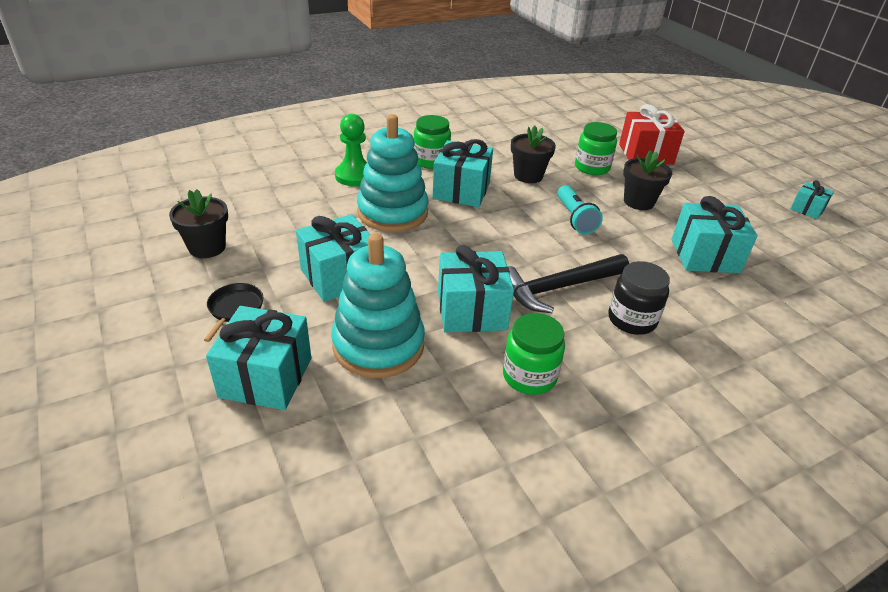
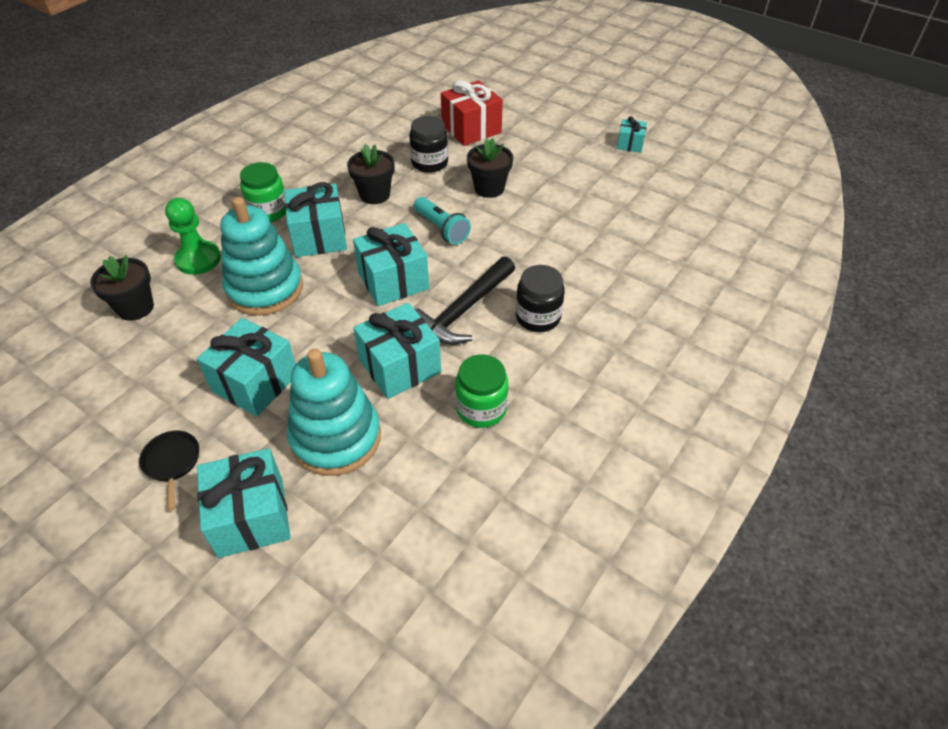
camera: 25 degrees left, 10 degrees up
black flower pot [169,189,228,258] -> black flower pot moved to [90,255,154,321]
green jar [575,122,617,175] -> black jar [409,116,448,173]
turquoise gift [672,196,758,273] -> turquoise gift moved to [353,223,429,306]

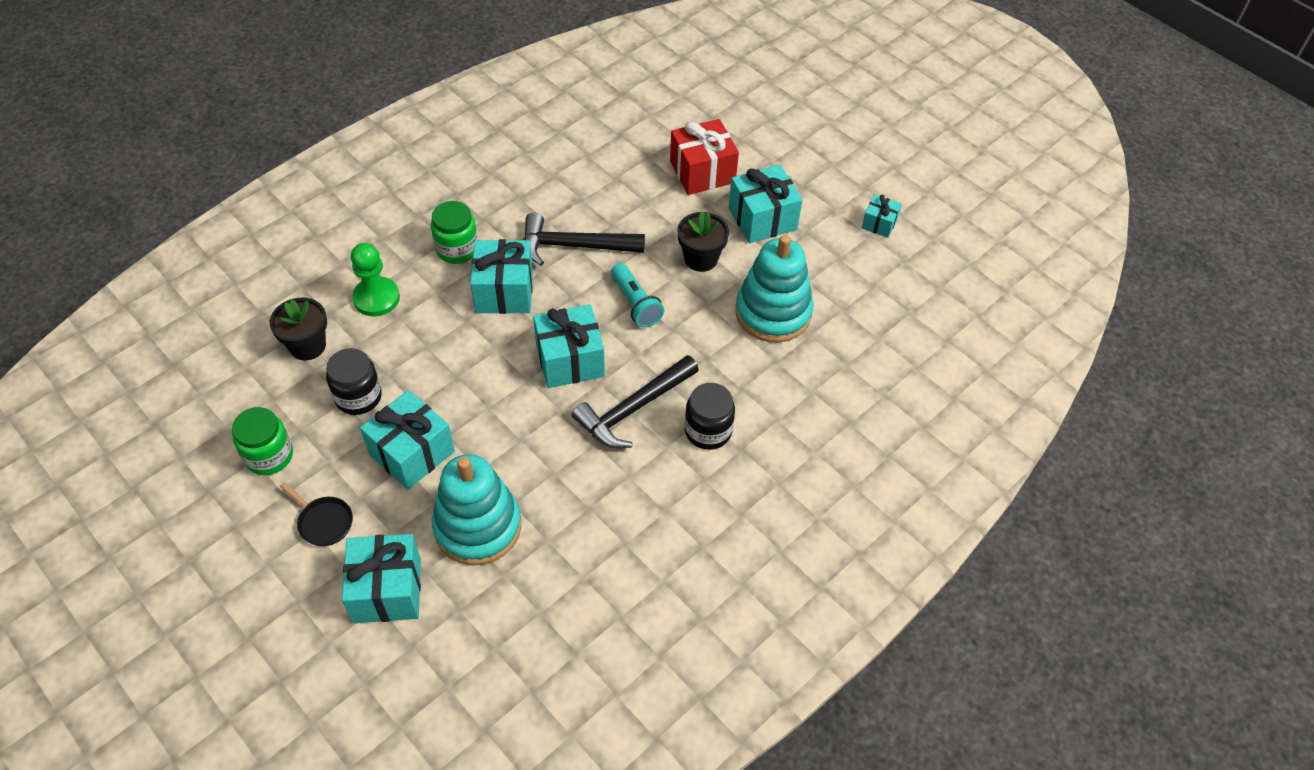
camera: 10 degrees right, 5 degrees up
black pan [139,430,199,511] -> black pan turned 135 degrees clockwise [280,482,353,546]
turquoise stacking toy [221,197,303,316] -> turquoise stacking toy moved to [735,235,813,343]
black flower pot [347,144,394,204] -> black hammer [523,213,645,266]
turquoise gift [353,303,441,399] -> turquoise gift moved to [728,164,803,243]
black jar [409,116,448,173] -> black jar moved to [326,348,382,415]
green jar [455,354,508,428] -> green jar moved to [232,407,293,475]

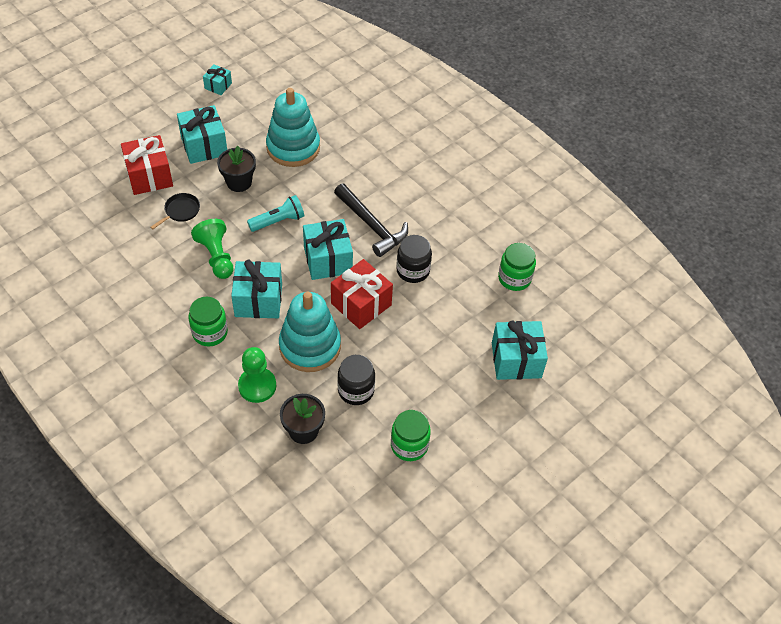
camera: 90 degrees left, 0 degrees up
black pan [280,482,353,546] -> black pan moved to [151,193,200,229]
turquoise gift [360,390,455,490] -> none
turquoise stacking toy [432,454,521,565] -> turquoise stacking toy moved to [279,292,341,372]
black hammer [523,213,645,266] -> green pawn [191,219,234,279]
black jar [685,383,735,450] -> black jar moved to [396,235,432,283]
none -> red gift [331,259,393,329]
none -> green jar [498,243,536,291]

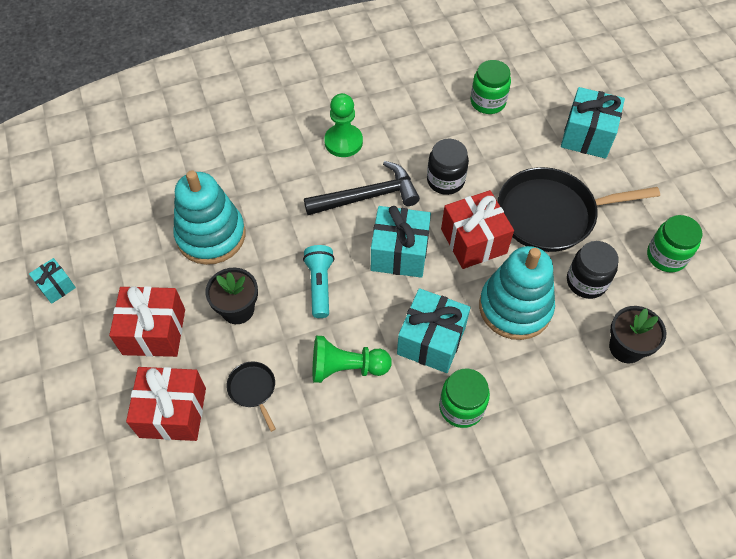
camera: 65 degrees left, 5 degrees up
turquoise gift [177,105,227,164] -> red gift [109,286,185,357]
green pawn [238,347,276,403] -> green pawn moved to [324,93,363,157]
none -> black pan [498,167,660,252]

